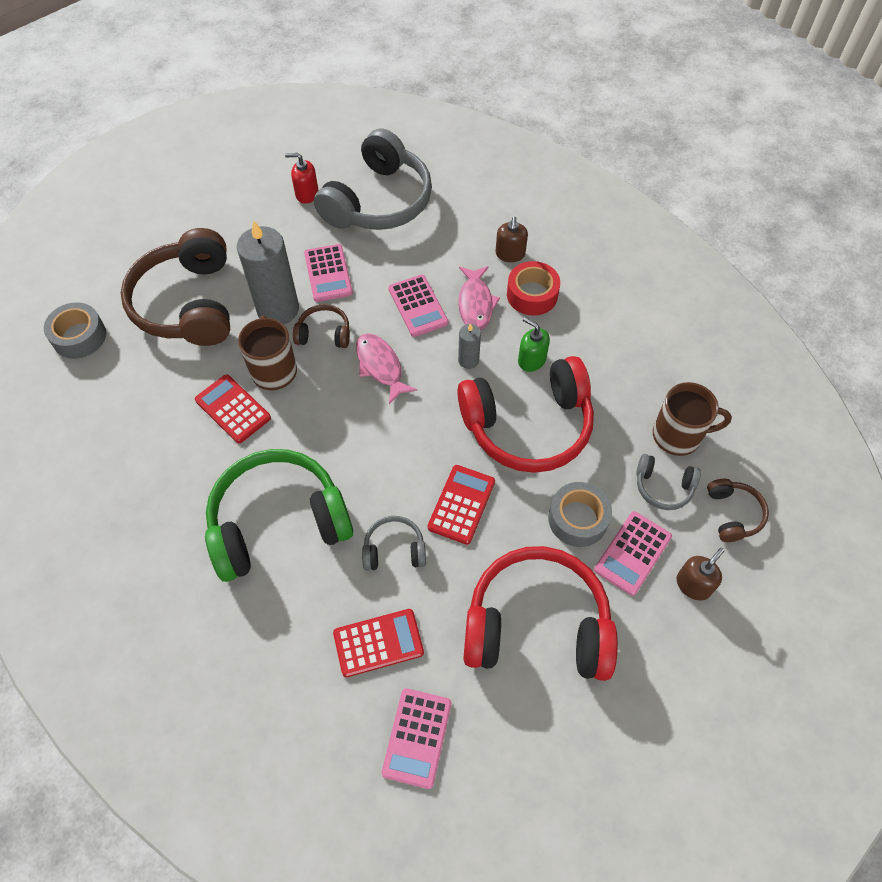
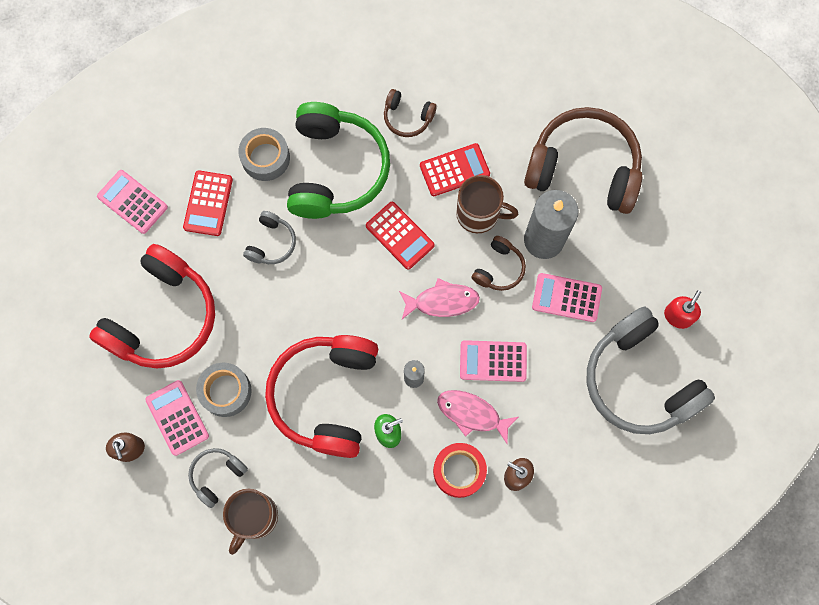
camera: 115 degrees right, 15 degrees up
grey tape [44,302,106,359] -> grey tape moved to [239,128,290,181]
red calculator [428,465,495,545] -> red calculator moved to [366,202,435,270]
brown headphones [707,479,769,542] -> brown headphones moved to [384,89,437,137]

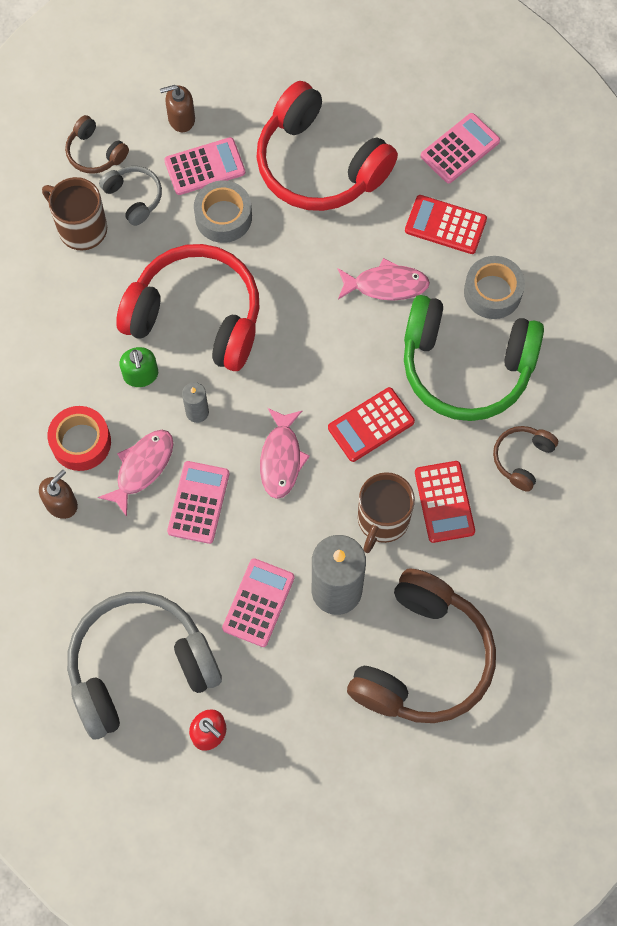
camera: 100 degrees right, 5 degrees down
grey headphones [243,211,296,264] -> pink fish [338,258,430,301]
brown headphones [471,236,526,291] -> brown headphones moved to [65,115,129,174]

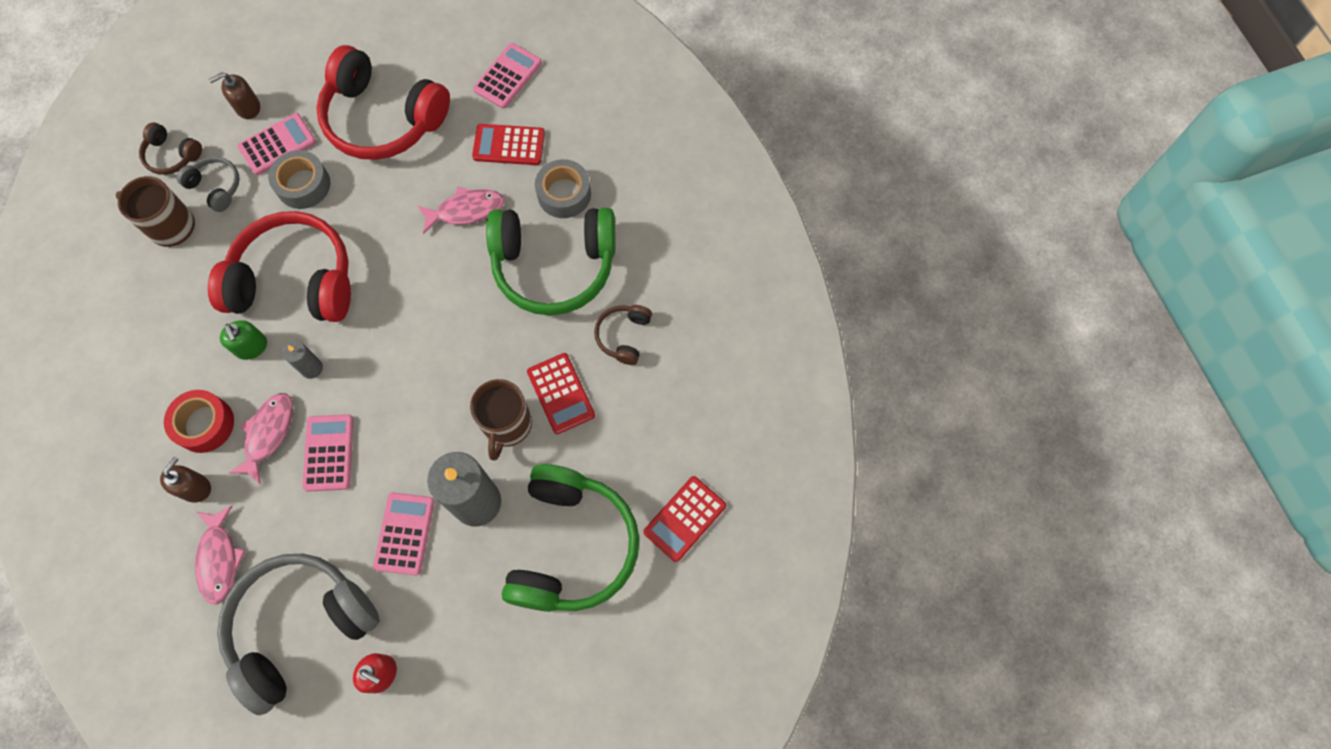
camera: 15 degrees left, 0 degrees up
pink fish [260,408,310,499] -> pink fish moved to [195,506,246,604]
red calculator [328,387,415,462] -> red calculator moved to [643,476,726,562]
brown headphones [347,568,496,723] -> green headphones [502,464,639,612]

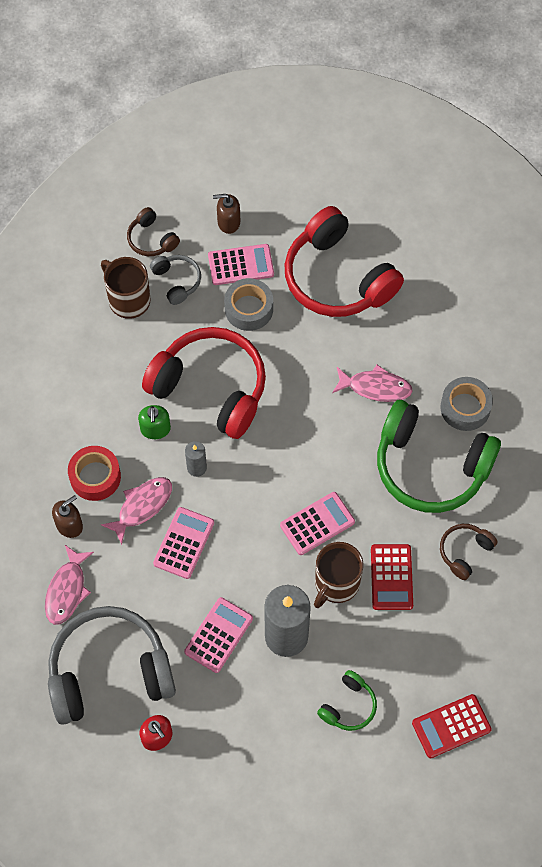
camera: 25 degrees right, 5 degrees down
red calculator [472,124,545,165] -> none
pink calculator [473,43,542,109] -> pink calculator moved to [280,492,355,555]
green headphones [502,464,639,612] -> green headphones [317,670,377,731], size x0.45

